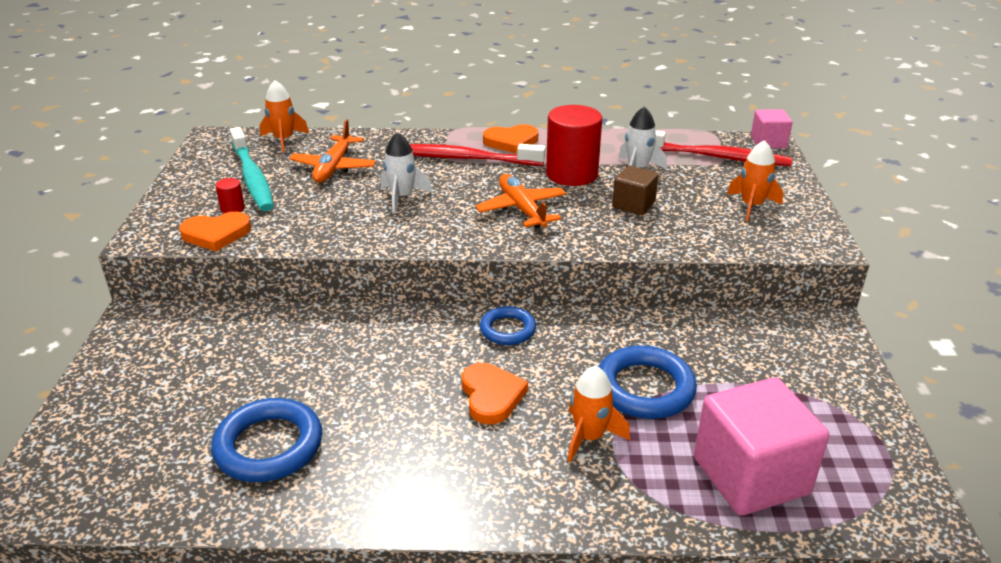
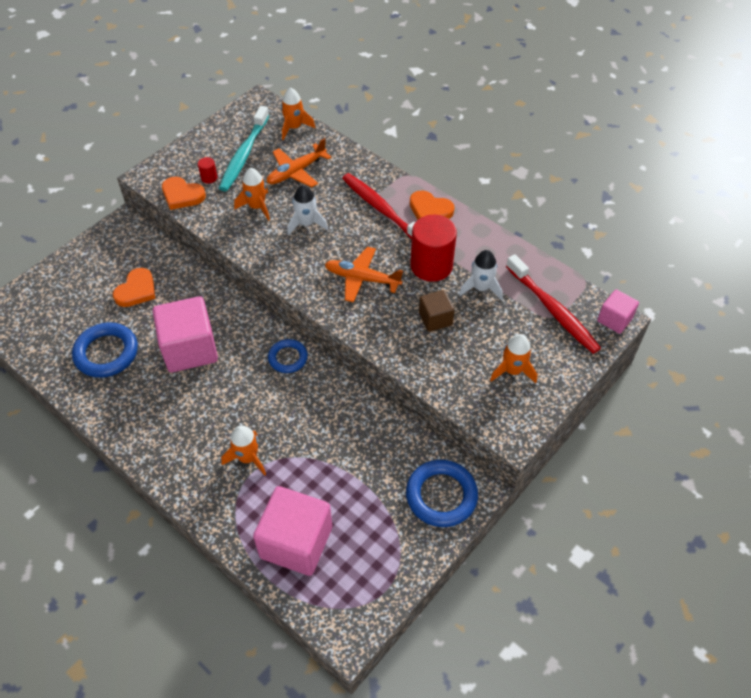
camera: 40 degrees right, 20 degrees up
orange heart [462,363,528,424] -> orange heart moved to [113,268,155,307]
orange plane [475,174,567,228] -> orange plane turned 90 degrees counterclockwise [325,247,403,302]
blue ring [598,345,697,419] -> blue ring moved to [406,460,478,527]
none -> pink cube [153,296,218,372]
none -> orange rocket [234,168,270,221]

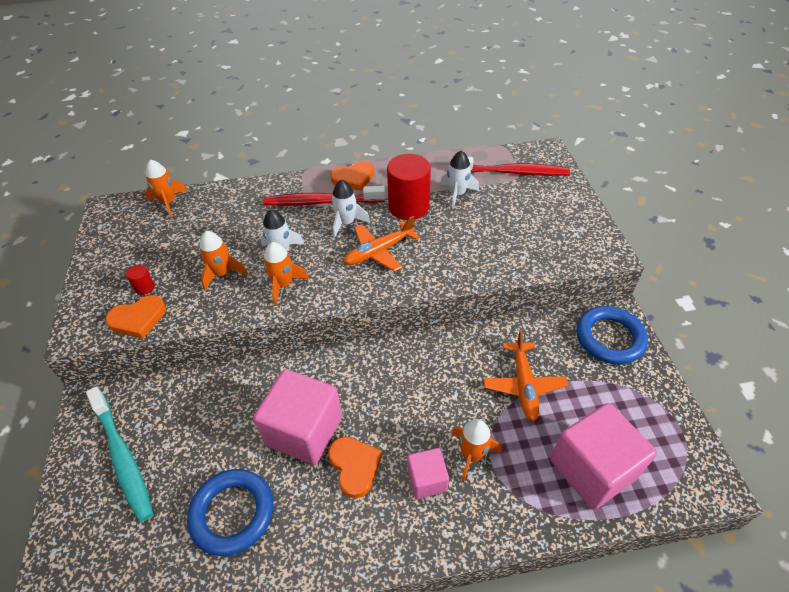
camera: 50 degrees left, 5 degrees down
orange heart [113,268,155,307] -> orange heart moved to [328,437,382,498]
turquoise toothbrush [219,106,269,192] -> turquoise toothbrush moved to [86,386,153,522]
orange plane [267,138,332,188] -> orange plane moved to [483,330,569,422]
blue ring [268,339,308,373] -> none
brown cube [419,290,455,332] -> none
orange rocket [490,334,537,383] -> orange rocket moved to [263,242,309,305]
pink cube [597,289,639,334] -> pink cube moved to [407,448,449,499]
none -> white rocket [331,179,370,238]

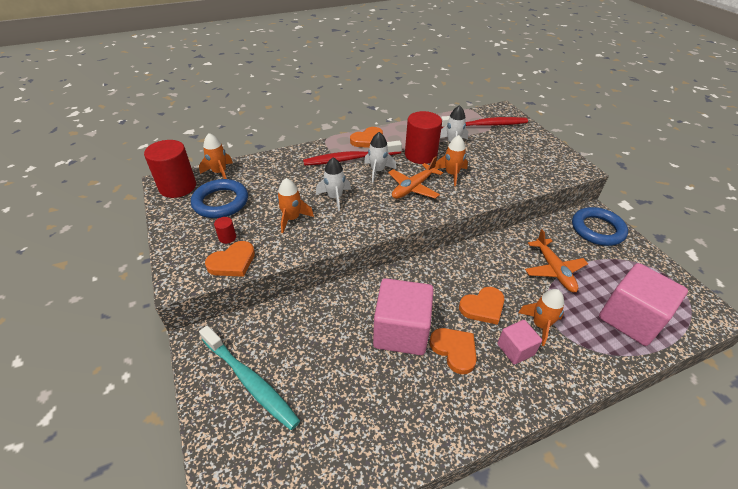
camera: 15 degrees left, 5 degrees down
blue ring [187,469,273,556] -> blue ring moved to [191,179,248,218]
orange rocket [263,242,309,305] -> orange rocket moved to [435,135,468,186]
none -> red cylinder [144,140,196,198]
none -> orange heart [459,287,505,325]

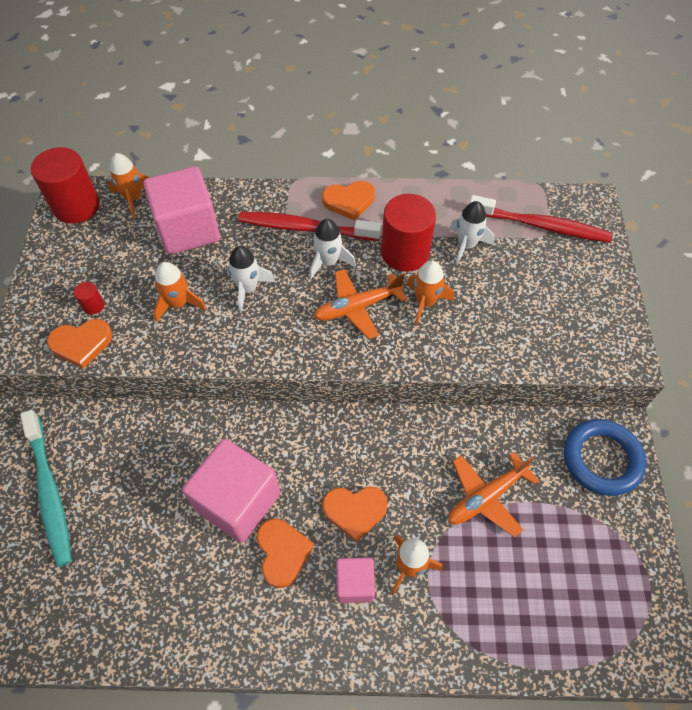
camera: 25 degrees right, 15 degrees up
blue ring [191,179,248,218] -> none
orange plane [525,229,588,292] -> orange plane turned 45 degrees clockwise [448,452,539,537]
pink cube [599,263,688,346] -> pink cube moved to [143,166,220,255]

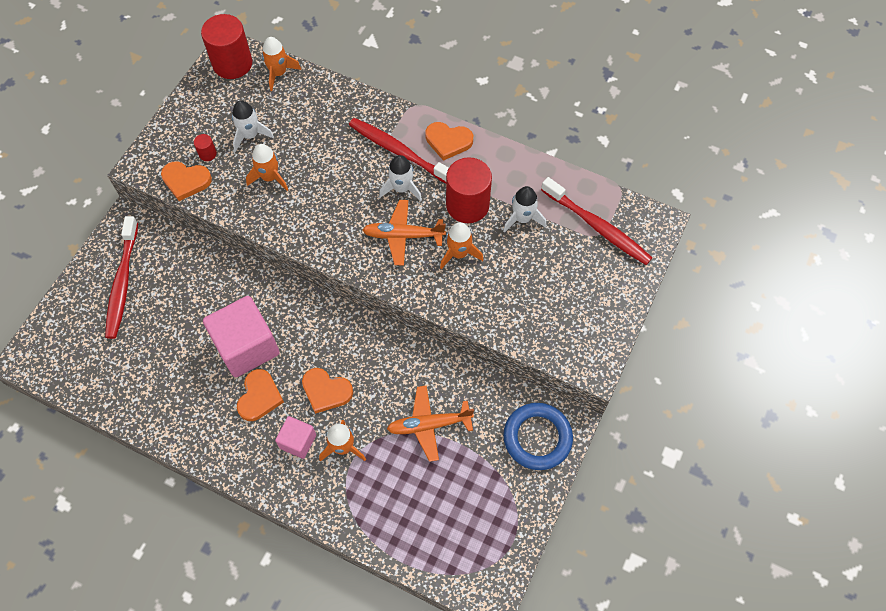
camera: 25 degrees right, 5 degrees up
turquoise toothbrush [20,410,72,567] -> red toothbrush [105,216,138,339]
pink cube [143,166,220,255] -> none
white rocket [227,246,275,312] -> white rocket moved to [232,100,274,152]

